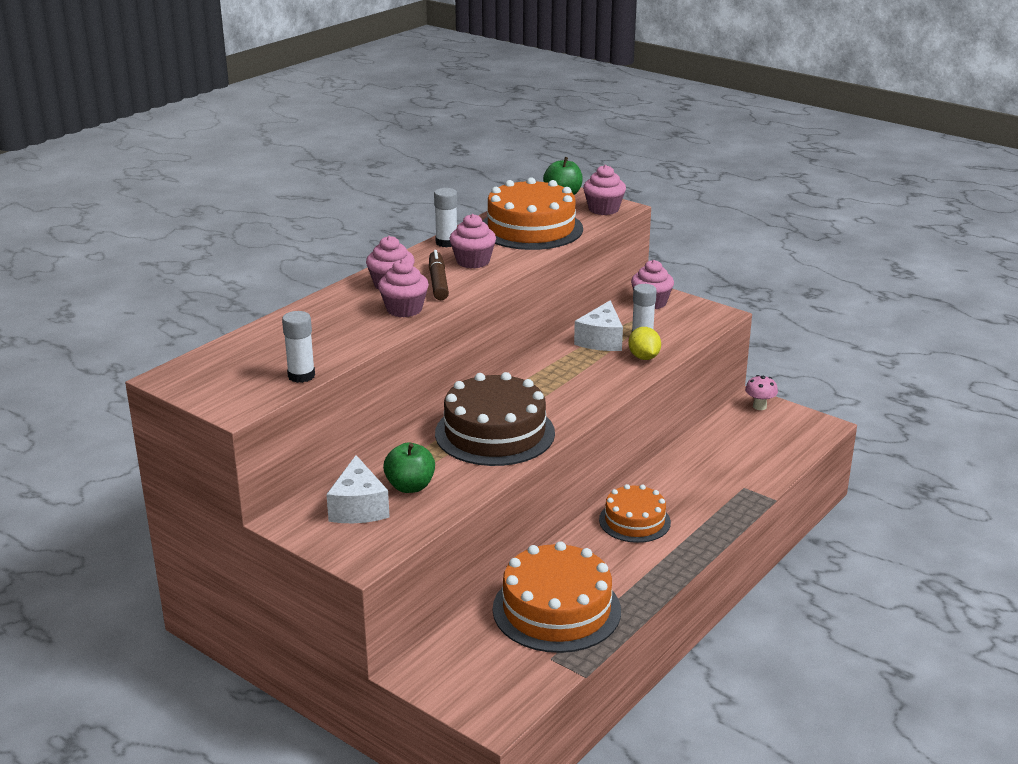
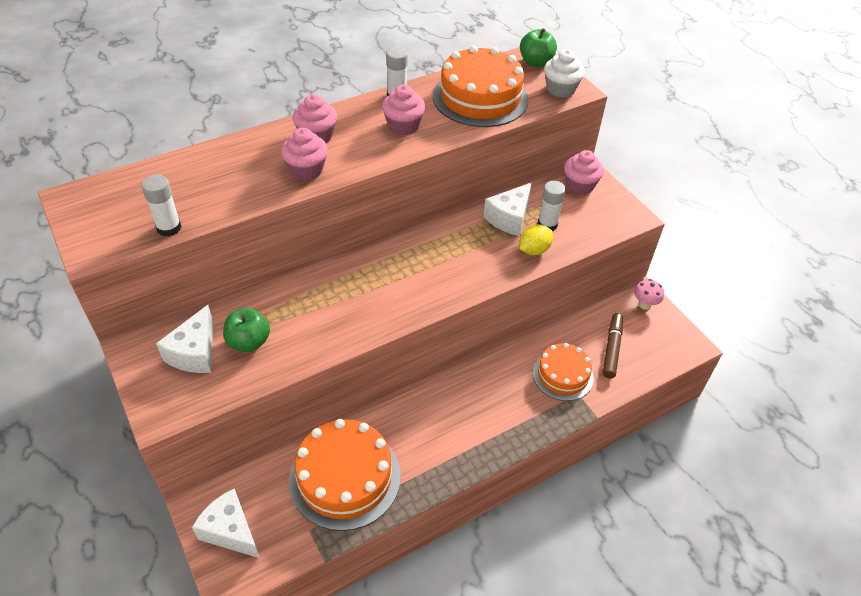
camera: 20 degrees right, 20 degrees up
brown marker [429,250,449,300] -> brown marker moved to [603,313,623,379]
brown cake [435,372,555,466] -> none
pink cupcake [583,165,626,215] -> white cupcake [544,49,585,98]
orange cake [599,484,671,543] -> orange cake moved to [533,343,594,401]
yellow lemon [628,327,661,360] -> yellow lemon turned 45 degrees clockwise [519,225,553,255]
none -> white cheese [192,488,260,558]

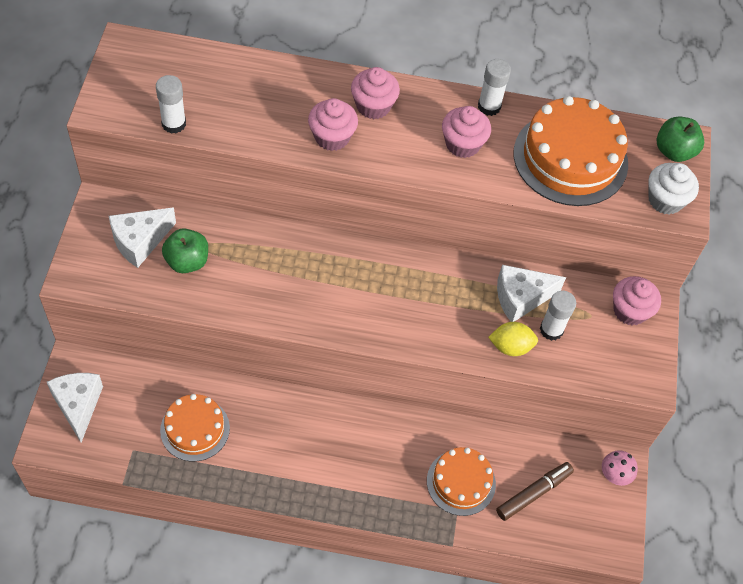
camera: 35 degrees right, 10 degrees up
orange cake [289,419,401,531] -> orange cake [160,394,230,461], size x0.61

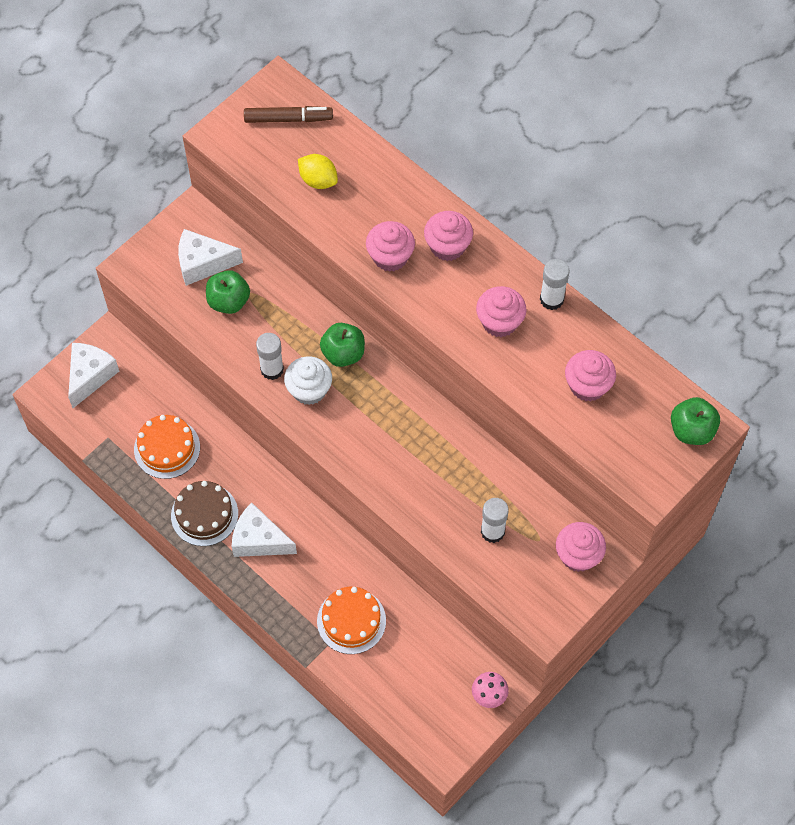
camera: 40 degrees right, 5 degrees up
white glue stick [156,75,186,134] -> white glue stick moved to [256,333,284,380]
yellow lemon [488,322,538,356] -> yellow lemon moved to [298,154,338,189]
brown marker [496,462,574,521] -> brown marker moved to [244,106,333,123]
white cheese [497,265,566,322] -> white cheese moved to [232,503,297,557]
orange cake [514,96,628,206] -> pink cupcake [565,350,616,402]
white cupcake [648,163,699,214] -> white cupcake moved to [284,356,332,405]
none -> brown cake [171,481,238,546]
none -> green apple [320,323,365,367]

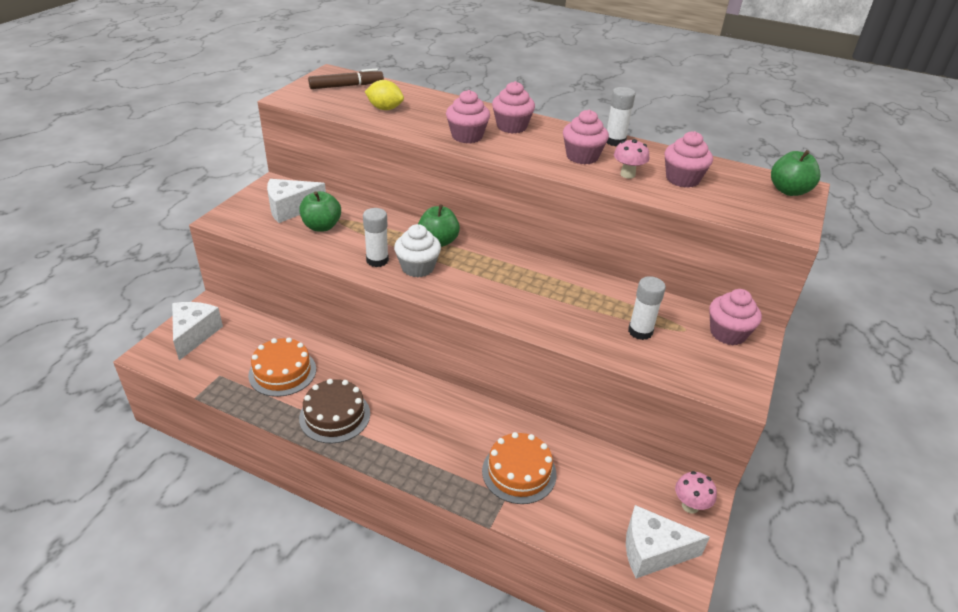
camera: 20 degrees left, 25 degrees down
white cheese [232,503,297,557] -> white cheese moved to [626,505,710,578]
none -> pink mushroom [614,139,649,179]

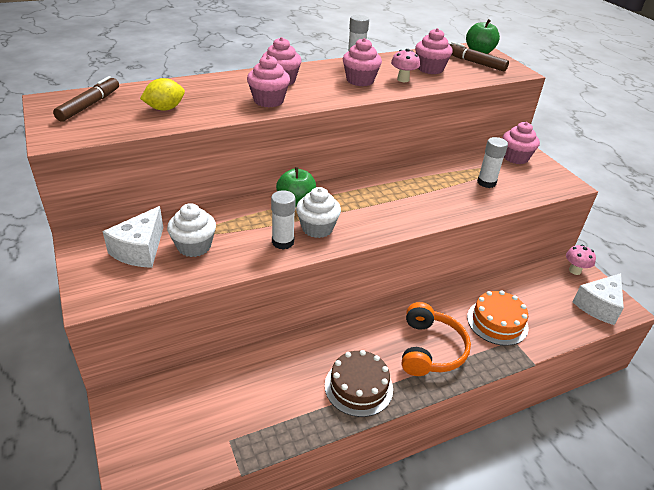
camera: 50 degrees left, 0 degrees up
white cheese [172,302,223,360] -> none
orange cake [248,338,316,397] -> none
green apple [299,191,341,231] -> white cupcake [167,203,216,257]
none -> orange headphones [402,302,471,376]
none -> brown marker [449,42,509,72]

